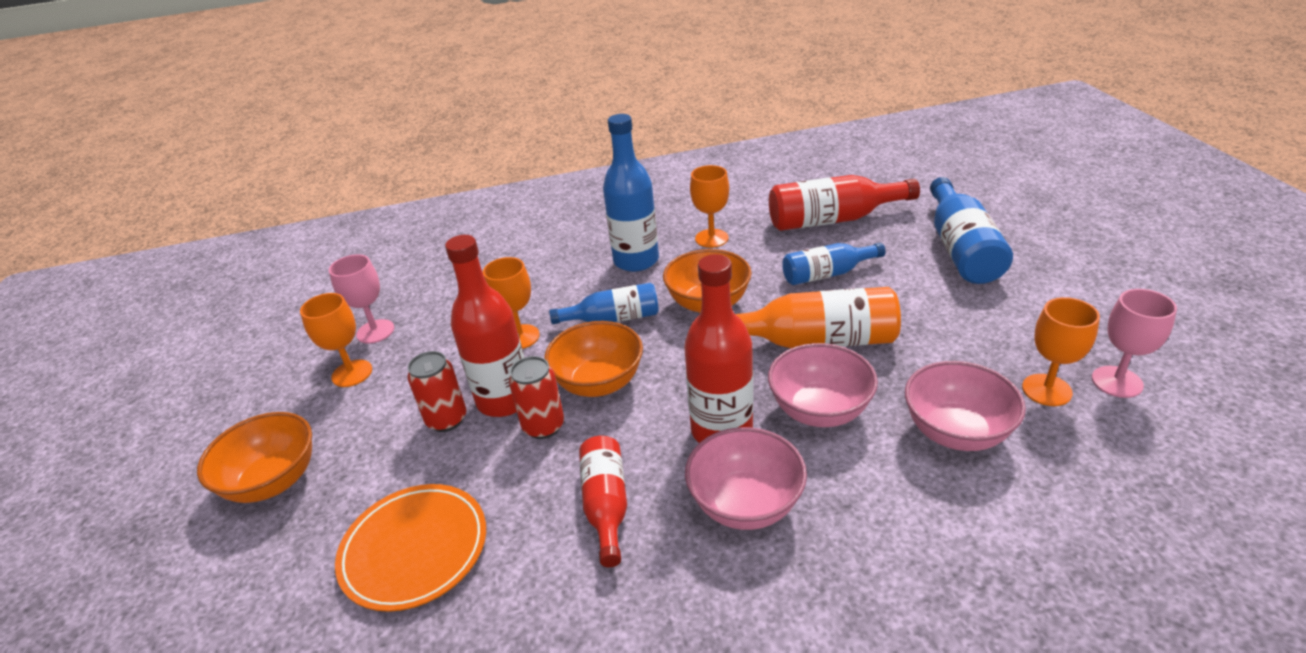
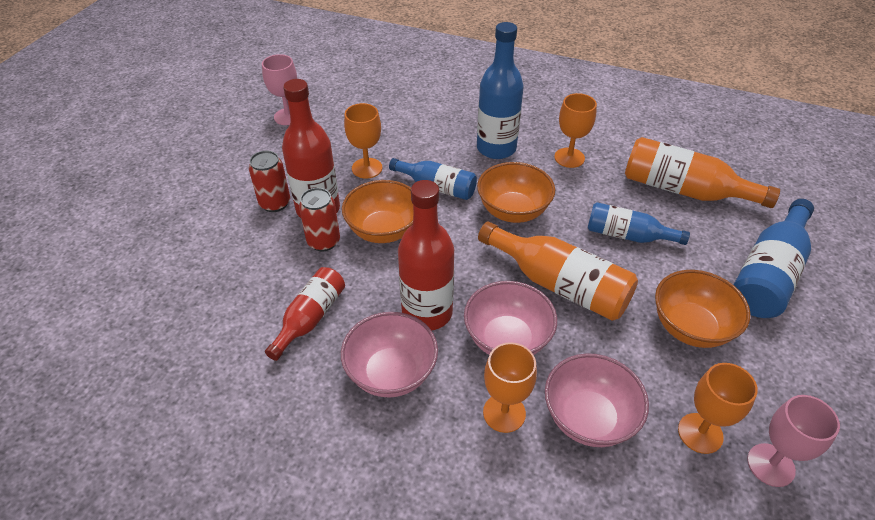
camera: 30 degrees right, 10 degrees up
orange bowl [197,412,312,503] -> orange bowl moved to [655,270,750,348]
orange goblet [300,293,372,387] -> orange goblet moved to [483,342,537,433]
orange plate [335,484,486,612] -> none
red bottle [769,175,920,231] -> orange bottle [625,137,780,208]

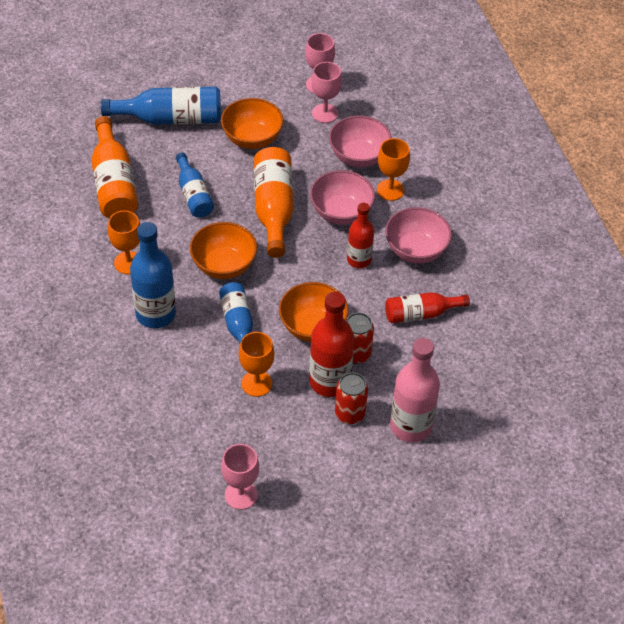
camera: 130 degrees left, 5 degrees up
red bottle [398,180,454,330] -> red bottle [347,203,374,268], size x0.64
orange goblet [678,363,758,454] -> pink goblet [311,62,342,123]
none -> pink bottle [390,338,440,443]

